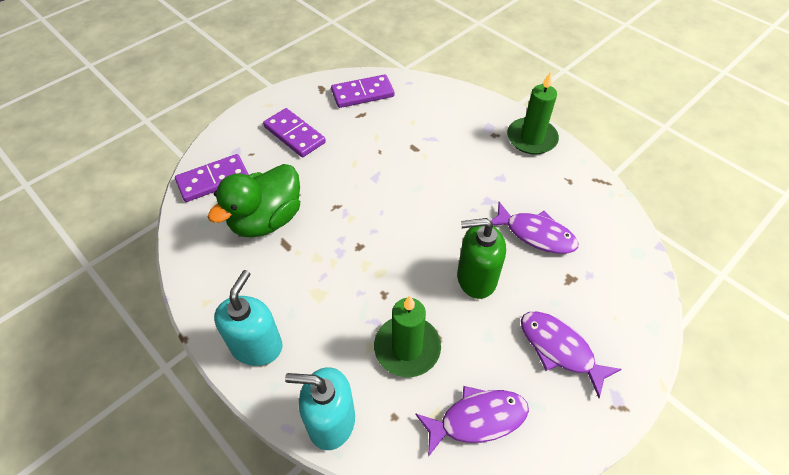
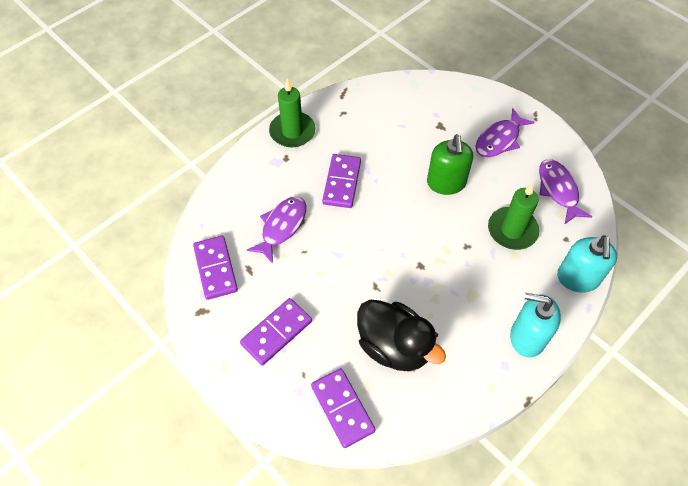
camera: 90 degrees left, 5 degrees up
green duck [208,164,300,237] -> black duck [357,300,446,371]
purple fish [491,202,578,254] -> purple fish moved to [247,196,306,264]
none -> purple domino [322,154,361,208]

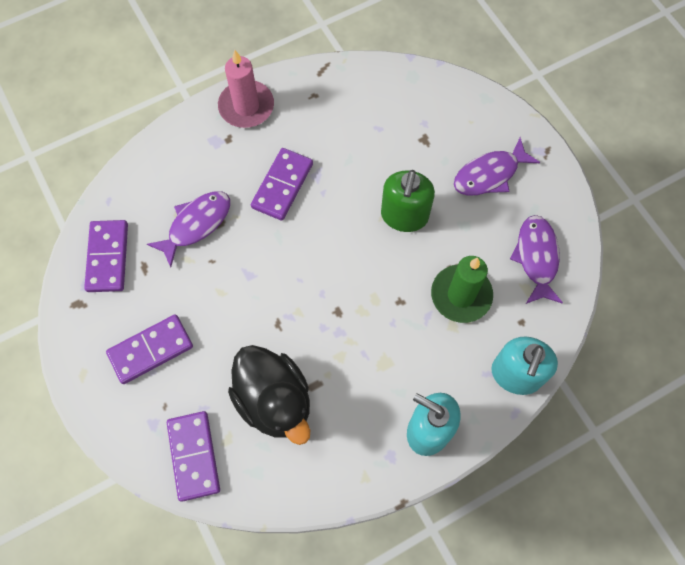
camera: 15 degrees right, 10 degrees up
green candle [269,79,316,147] -> pink candle [218,50,274,128]

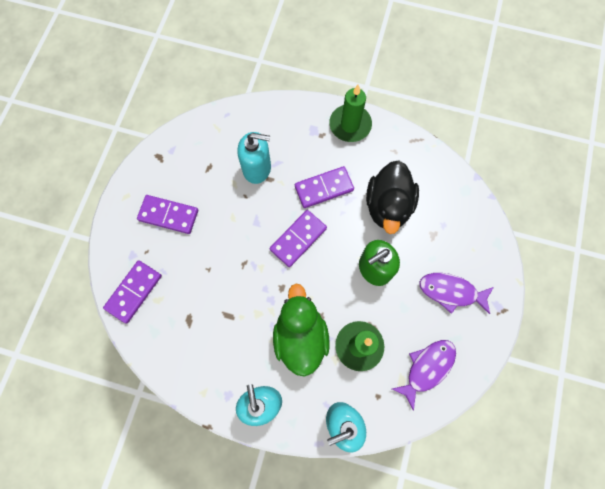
camera: 45 degrees right, 5 degrees up
purple domino [84,220,128,292] -> purple domino moved to [270,210,327,267]
purple fish [147,191,230,267] -> turquoise soap dispenser [237,132,271,184]
pink candle [218,50,274,128] -> green candle [329,85,372,142]
black duck [228,345,310,445] -> black duck moved to [366,160,419,234]
none -> green duck [273,284,330,377]

